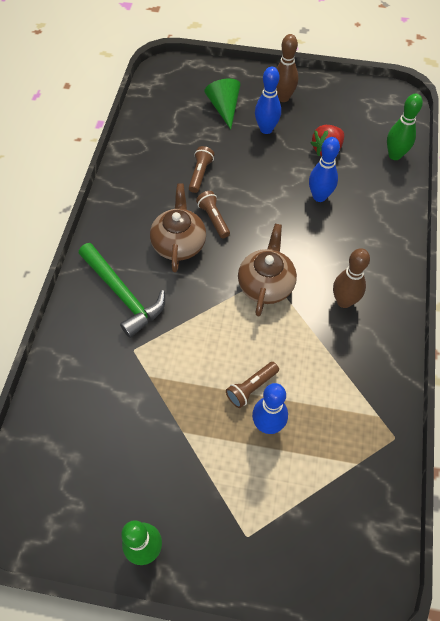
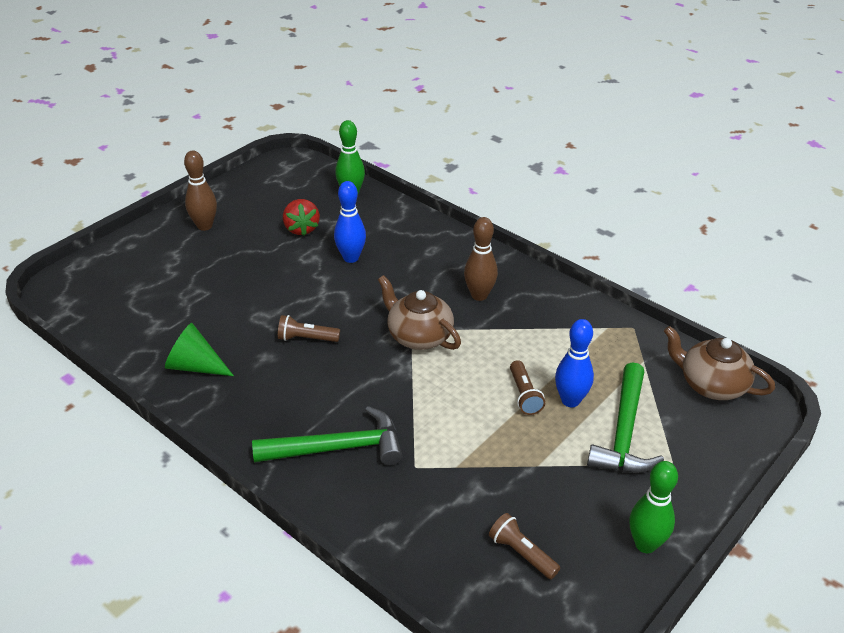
camera: 60 degrees left, 20 degrees down
brown teapot [150,183,206,272] -> brown teapot moved to [664,326,775,400]
brown flashlight [189,146,214,193] -> brown flashlight moved to [489,513,560,579]
green cone [204,78,241,129] -> green cone moved to [165,323,234,376]
blue bowling pin [255,67,281,134] -> none
none -> green hammer [587,362,664,473]

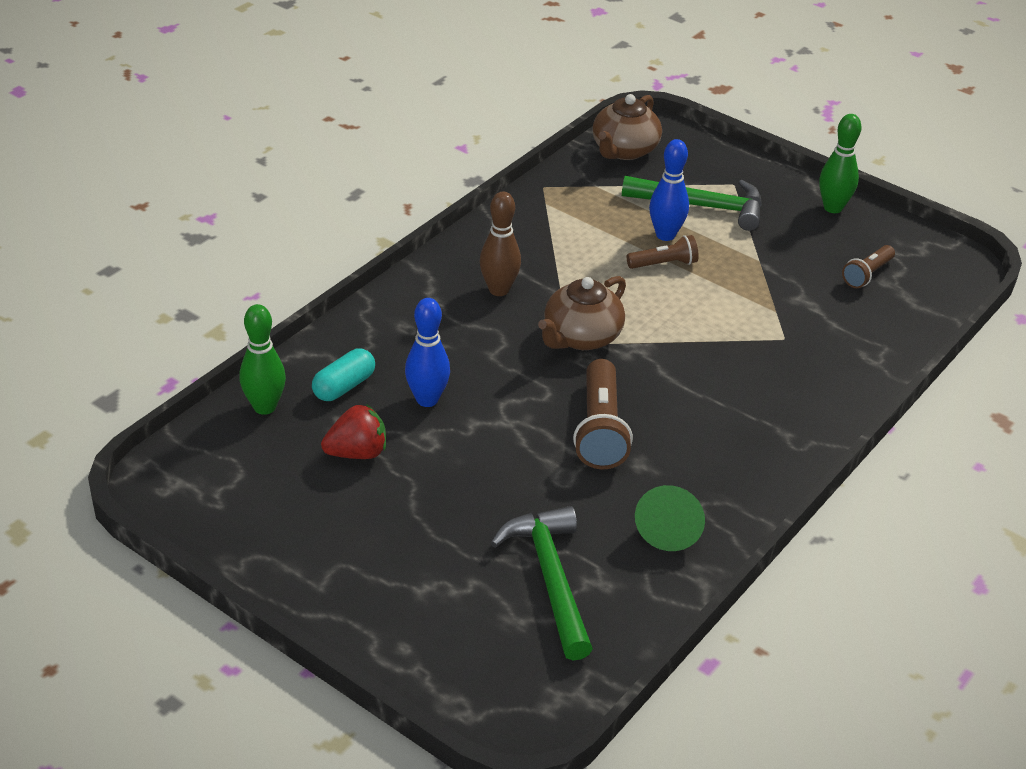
camera: 95 degrees left, 0 degrees up
brown bowling pin [184,151,217,231] -> none
green hammer [252,406,402,465] -> green hammer moved to [491,506,593,661]
brown flashlight [278,315,340,342] -> brown flashlight [573,359,633,469], size x1.72
none -> turquoise capsule [312,349,375,401]

